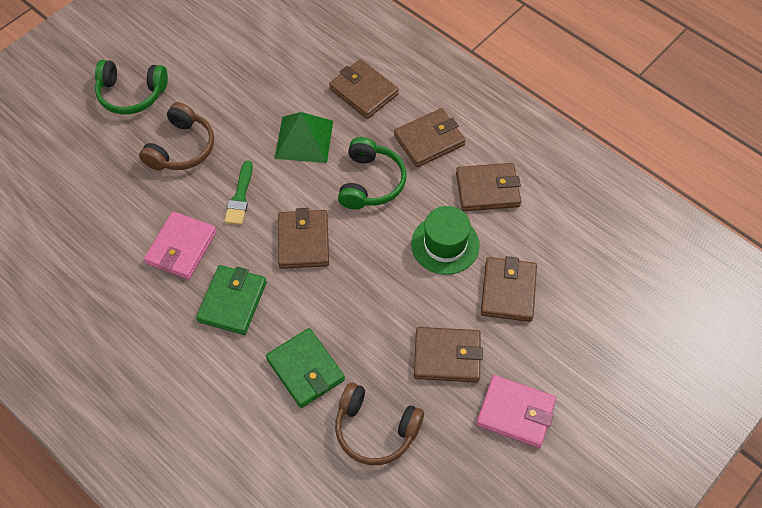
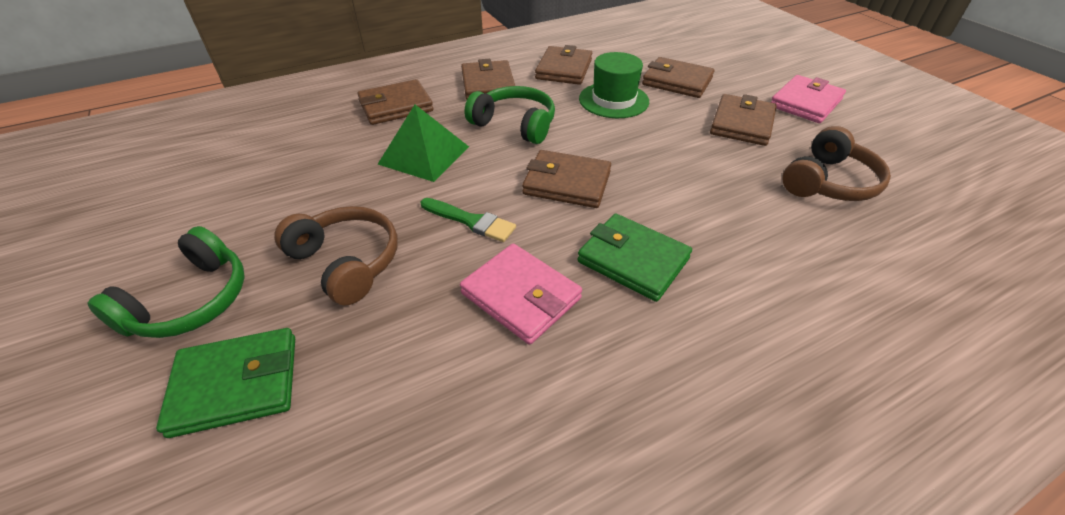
camera: 70 degrees left, 15 degrees down
green wallet [266,328,345,408] -> green wallet moved to [156,328,295,438]

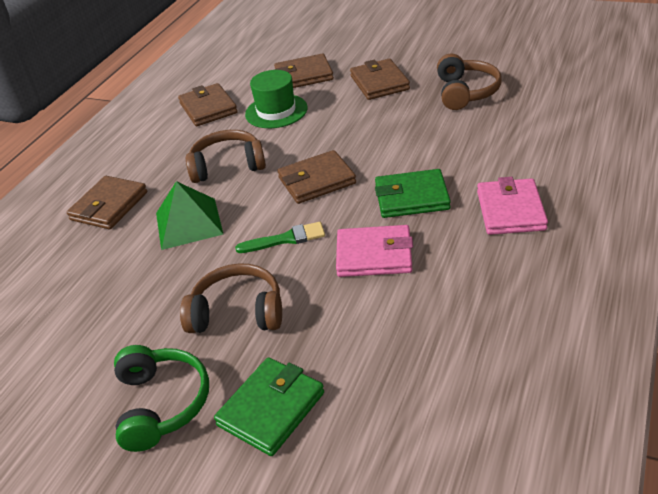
camera: 35 degrees left, 5 degrees down
brown wallet [461,59,515,100] -> none
green headphones [465,86,555,144] -> brown headphones [186,130,266,183]
pink wallet [771,75,846,123] -> pink wallet moved to [477,177,548,235]

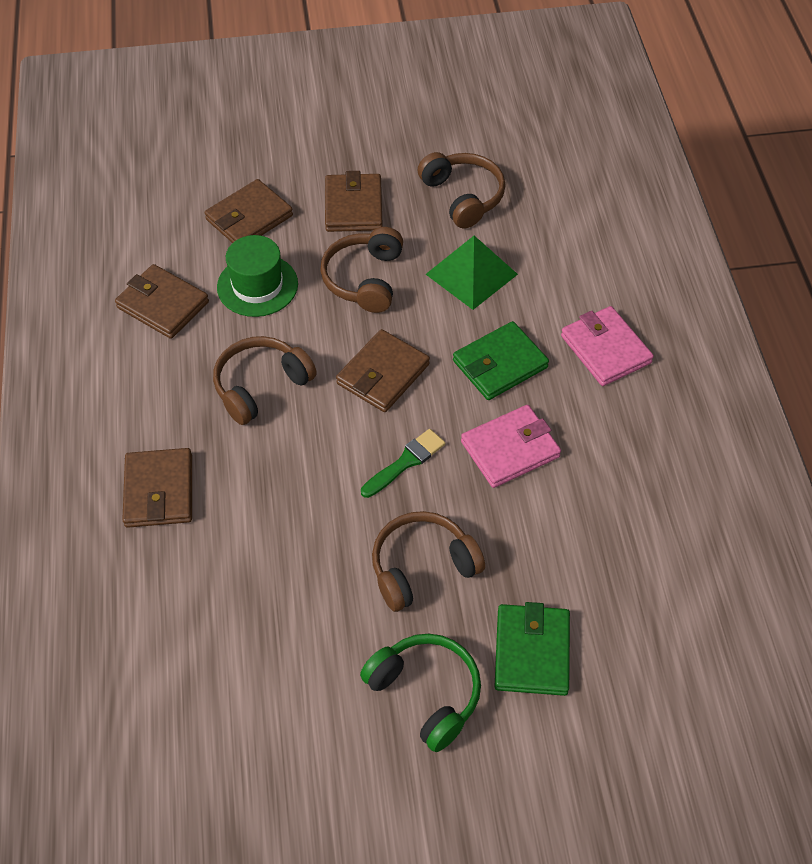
camera: 35 degrees left, 15 degrees up
green pyramid [156,181,223,250] -> green pyramid moved to [426,236,518,310]
brown wallet [350,59,410,100] -> brown wallet turned 45 degrees clockwise [325,171,383,232]
none -> brown headphones [320,227,403,313]

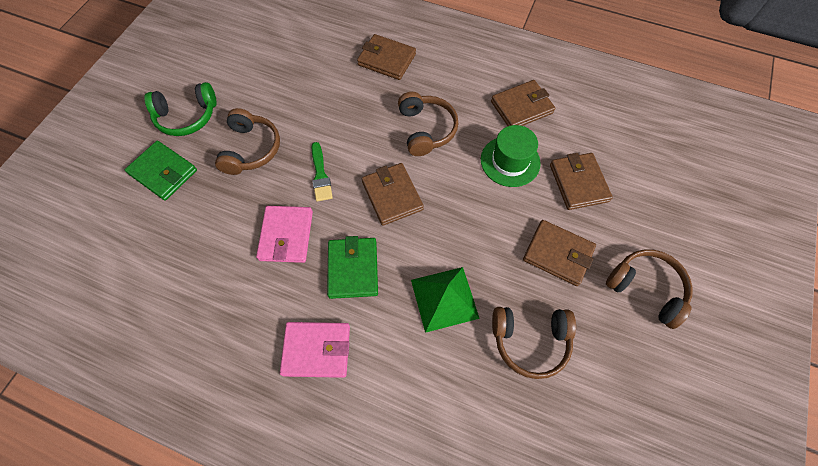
camera: 120 degrees right, 10 degrees up
brown headphones [320,227,403,313] -> brown headphones moved to [606,249,693,329]

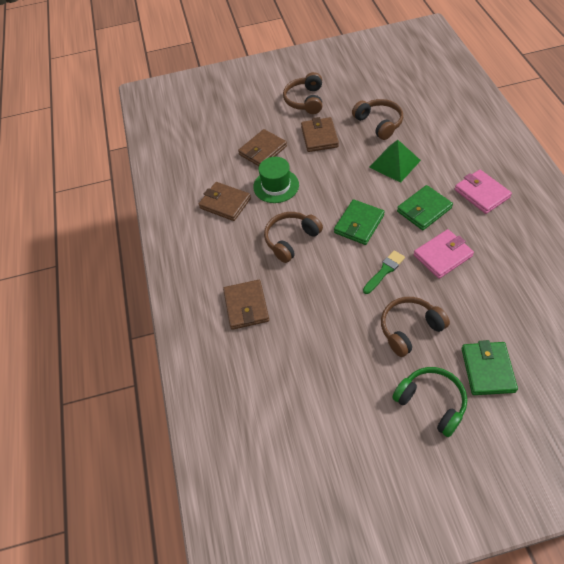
camera: 120 degrees left, 10 degrees down
brown wallet [362,163,424,226] -> green wallet [334,199,385,245]

